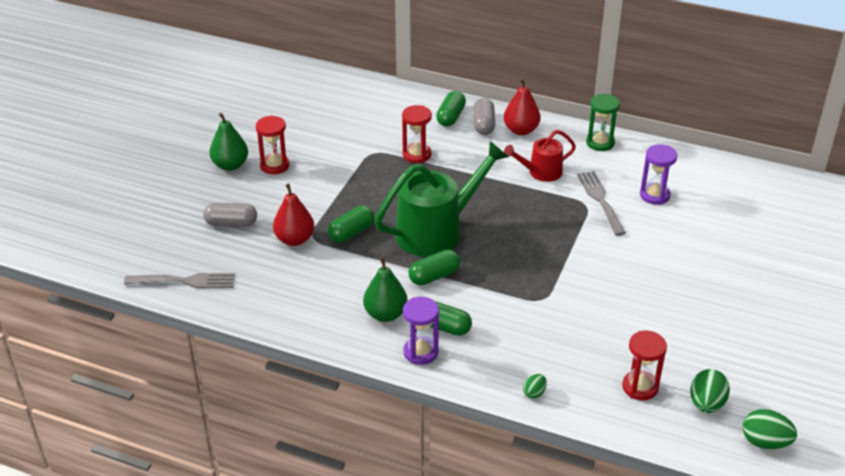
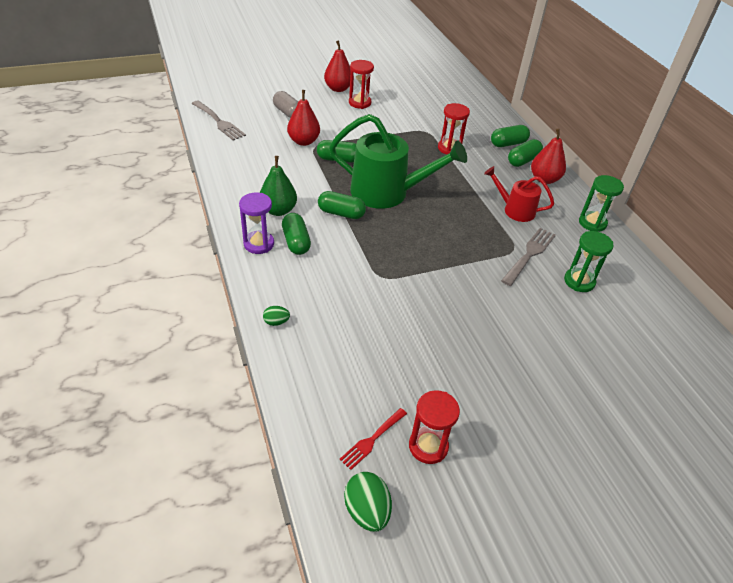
camera: 45 degrees right, 5 degrees up
green pear [209,113,248,171] -> red pear [324,40,351,92]
grey capsule [473,98,495,135] -> green capsule [508,139,543,167]
red hourglass [622,331,667,400] -> red hourglass moved to [409,390,460,464]
purple hourglass [640,144,677,205] -> green hourglass [564,231,614,292]
green egg [690,369,730,413] -> red fork [339,408,407,470]

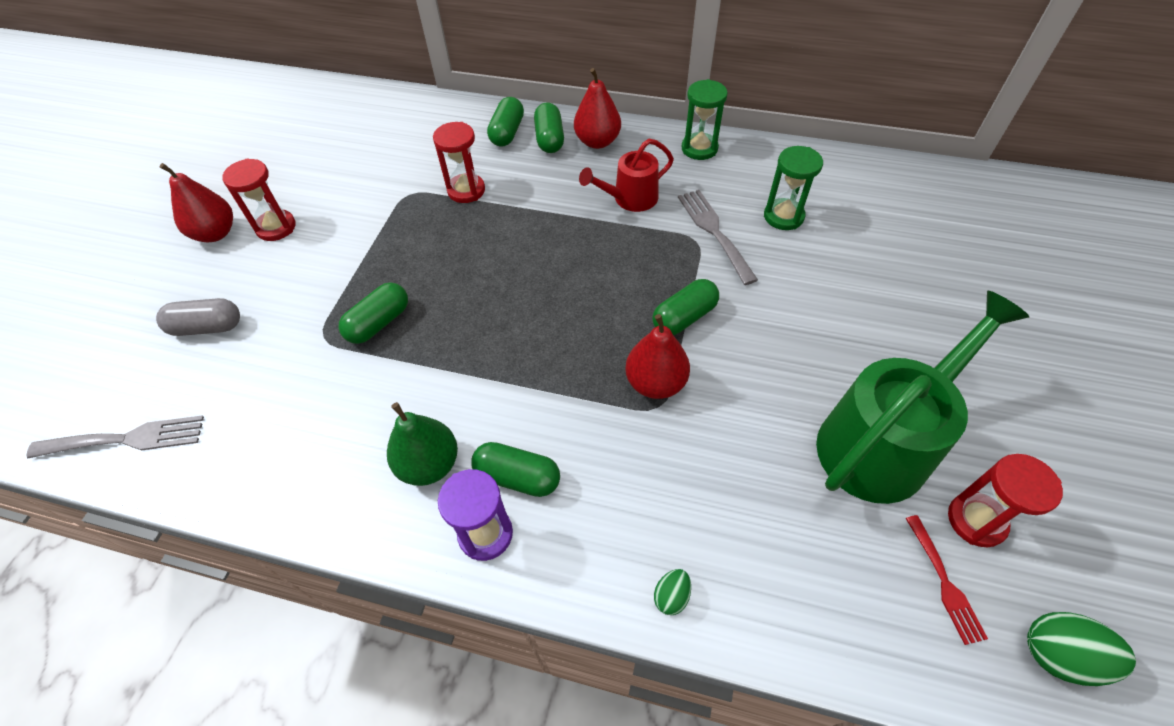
camera: 50 degrees left, 10 degrees up
red pear [287,90,320,146] -> red pear moved to [625,314,690,399]
green capsule [318,191,366,219] -> green capsule moved to [652,279,719,335]
green watering can [329,114,467,209] -> green watering can moved to [816,291,1029,504]

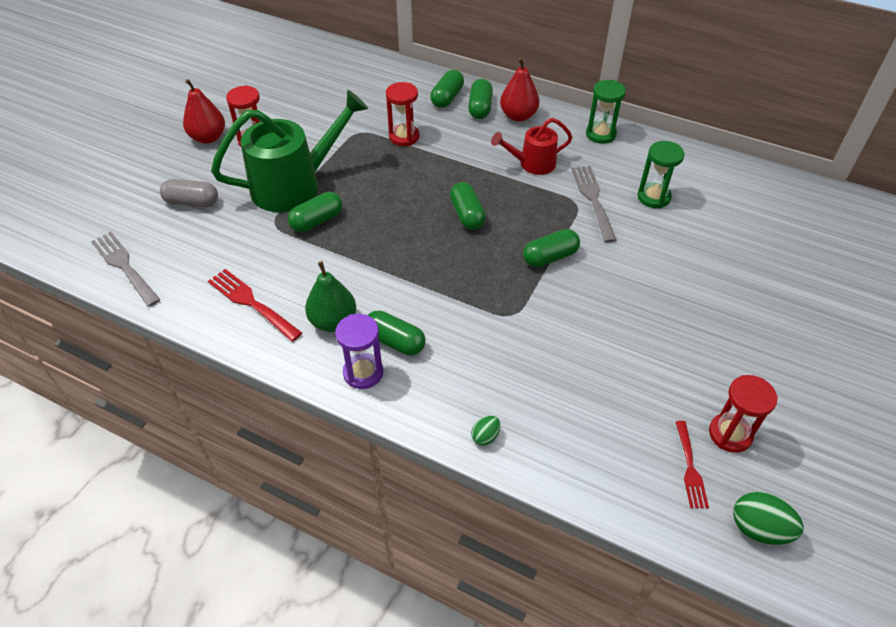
camera: 10 degrees right, 5 degrees down
grey fork [26,415,204,459] -> grey fork turned 135 degrees counterclockwise [91,232,160,307]
red pear [625,314,690,399] -> none
green watering can [816,291,1029,504] -> green watering can moved to [211,90,368,212]
none -> red fork [208,269,302,342]
none -> green capsule [450,182,486,230]

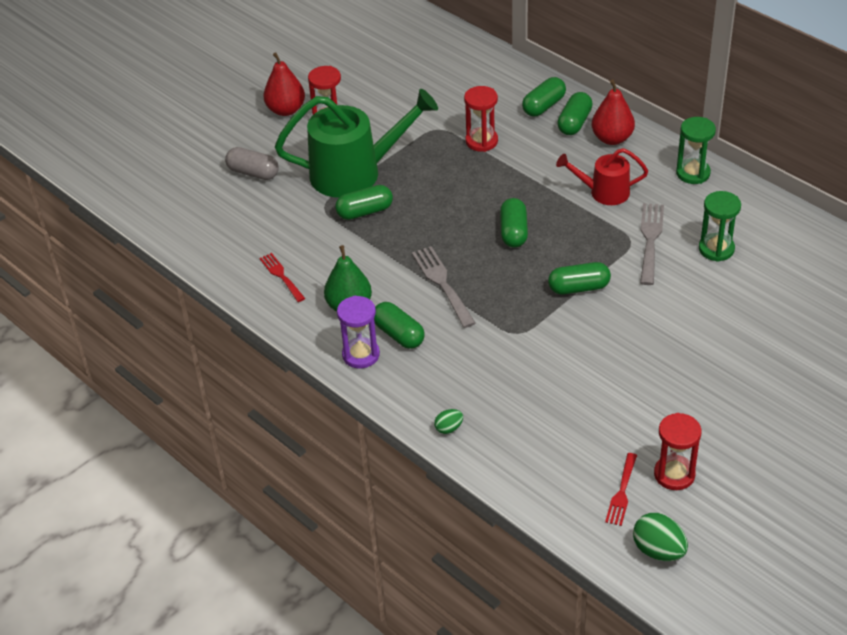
camera: 20 degrees right, 5 degrees down
grey fork [91,232,160,307] -> grey fork moved to [412,246,476,328]
red fork [208,269,302,342] -> red fork [259,253,305,302], size x0.65

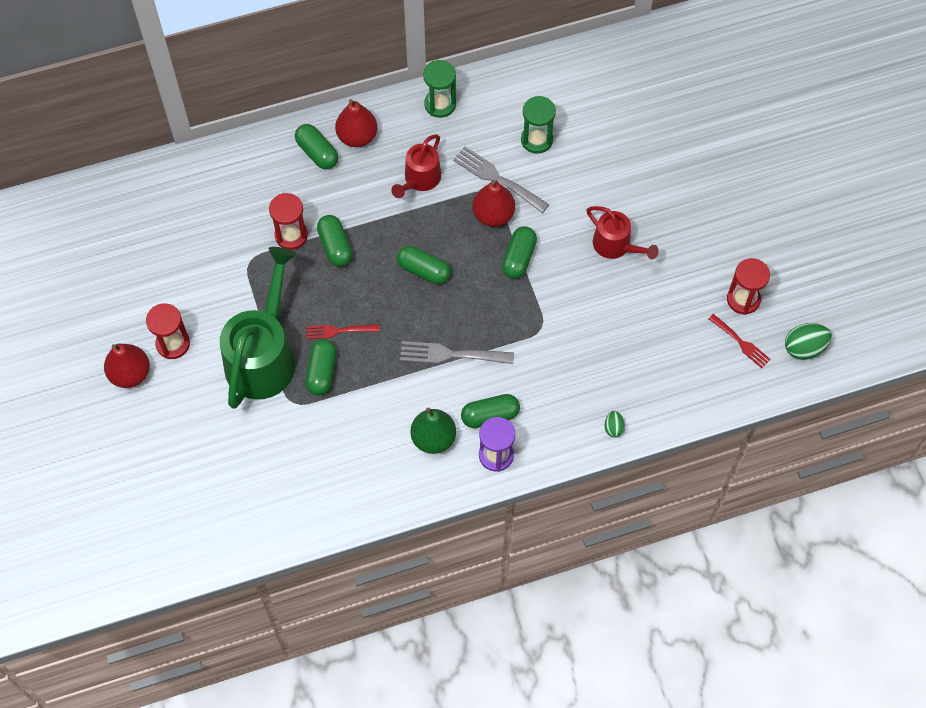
camera: 65 degrees left, 20 degrees up
grey capsule [225,147,279,180] -> none
red fork [259,253,305,302] -> red fork moved to [306,324,380,339]
green capsule [522,77,566,116] -> green capsule moved to [317,215,353,267]
none -> red pear [472,180,515,227]
none -> red watering can [587,206,659,259]

